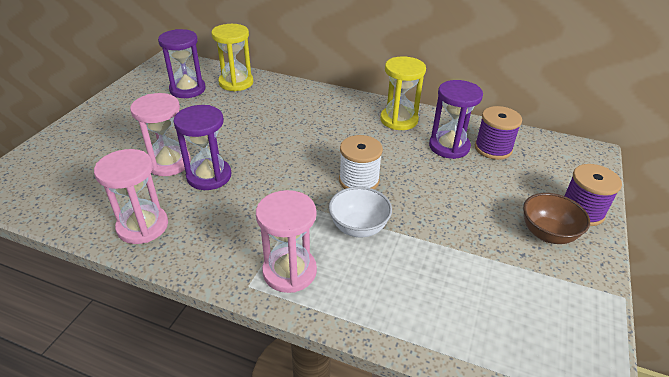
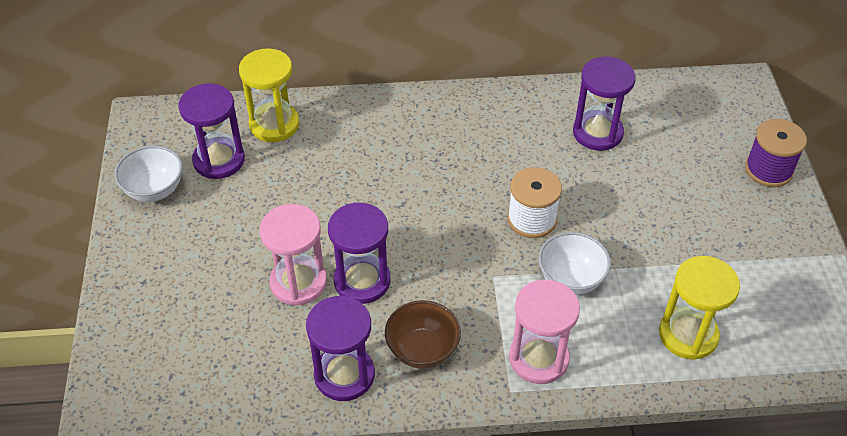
camera: 25 degrees left, 10 degrees up
pink hourglass [94,149,168,244] -> purple hourglass [306,296,375,401]
yellow hourglass [380,56,426,130] -> yellow hourglass moved to [659,256,740,360]
purple spool [475,106,522,160] -> none
brown bowl [523,193,590,244] -> brown bowl moved to [385,300,461,369]
none -> white bowl [114,145,183,202]

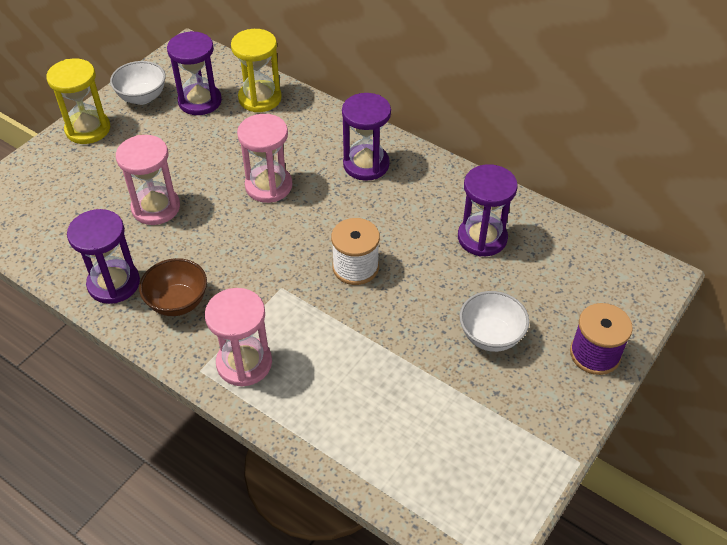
camera: 40 degrees right, 0 degrees up
purple hourglass [328,202,390,304] -> purple hourglass moved to [342,93,391,181]
white bowl [538,232,611,295] -> white bowl moved to [460,291,529,352]
yellow hourglass [659,256,740,360] -> yellow hourglass moved to [46,58,110,144]
none -> pink hourglass [237,114,292,203]

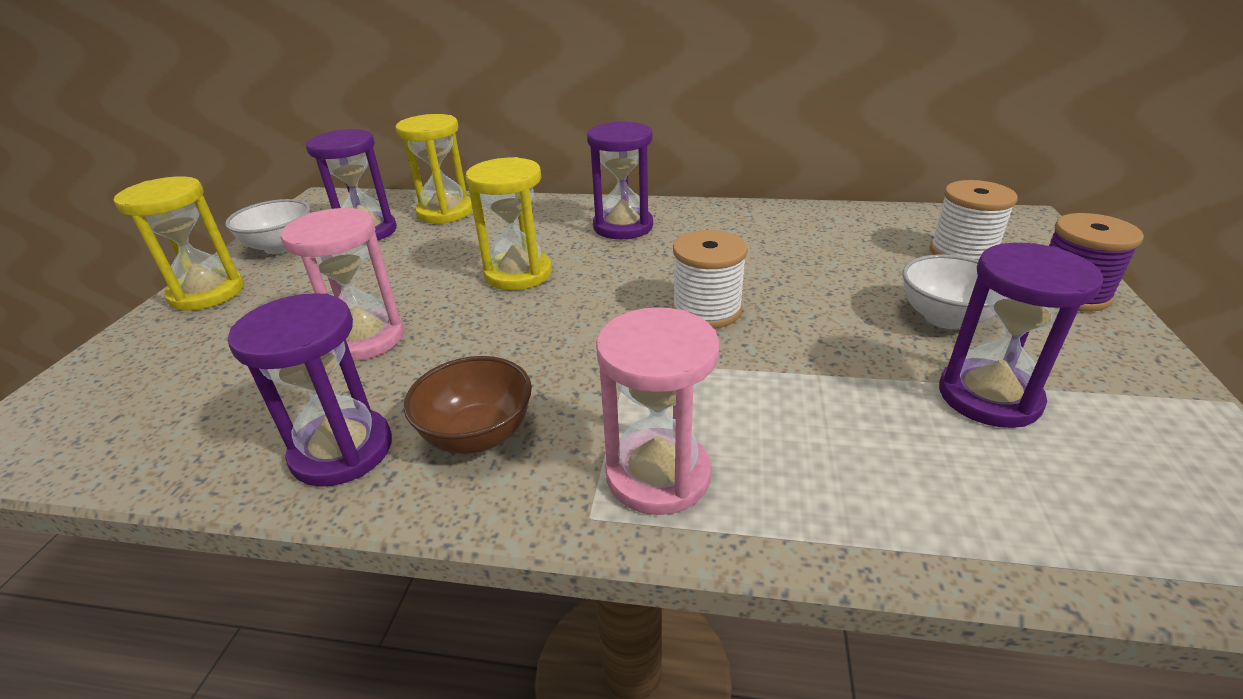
camera: 25 degrees left, 15 degrees down
pink hourglass [237,114,292,203] -> yellow hourglass [466,157,552,290]
purple hourglass [458,164,518,256] -> purple hourglass moved to [939,243,1103,428]
none -> white spool [930,180,1018,260]

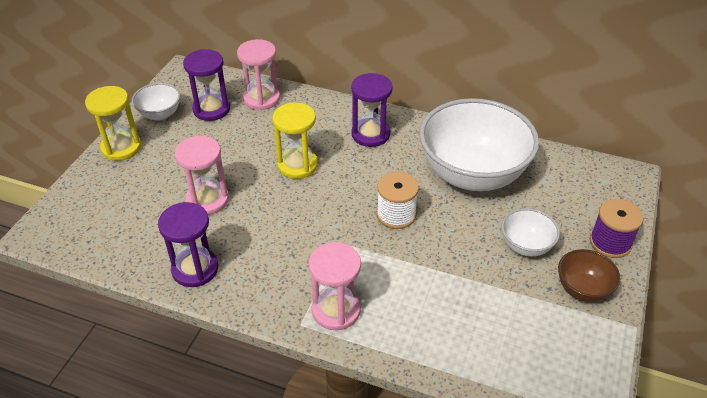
camera: 10 degrees right, 10 degrees up
yellow hourglass [395,114,473,223] -> pink hourglass [237,39,280,110]
brown bowl [404,356,532,454] -> brown bowl moved to [558,249,621,302]
white spool [930,180,1018,260] -> none
purple hourglass [939,243,1103,428] -> none
none -> white bowl [420,98,539,191]

